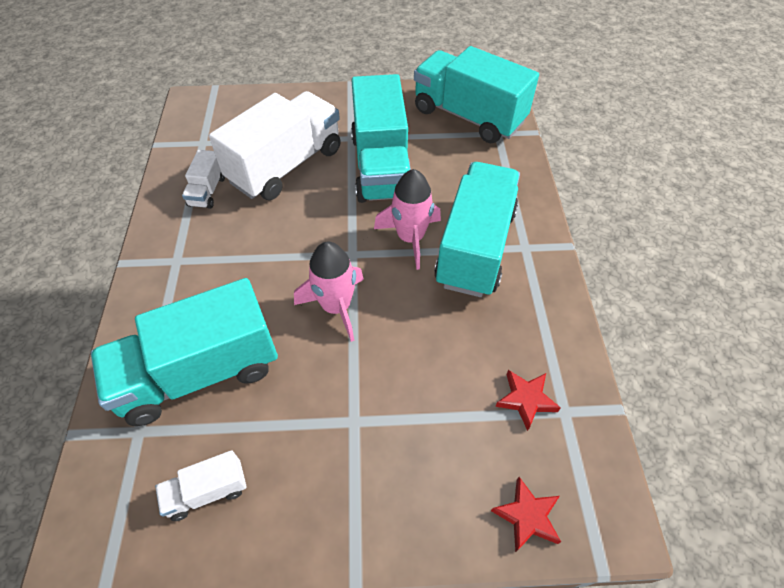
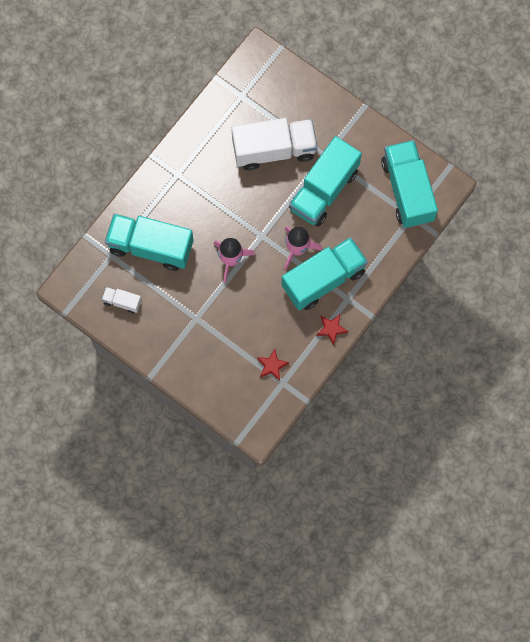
camera: 40 degrees right, 20 degrees up
white truck [182,150,225,209] -> none
red star [491,477,561,552] -> red star moved to [316,314,348,345]

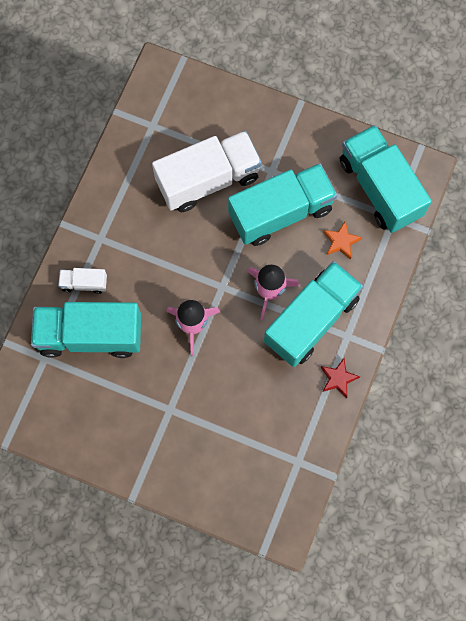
camera: 15 degrees left, 0 degrees up
white truck [102,287,142,313] -> white truck moved to [58,268,107,294]
red star [257,349,289,381] -> none
turquoise truck [289,136,362,227] -> turquoise truck turned 135 degrees counterclockwise [228,163,337,246]
none -> orange star [323,221,362,259]

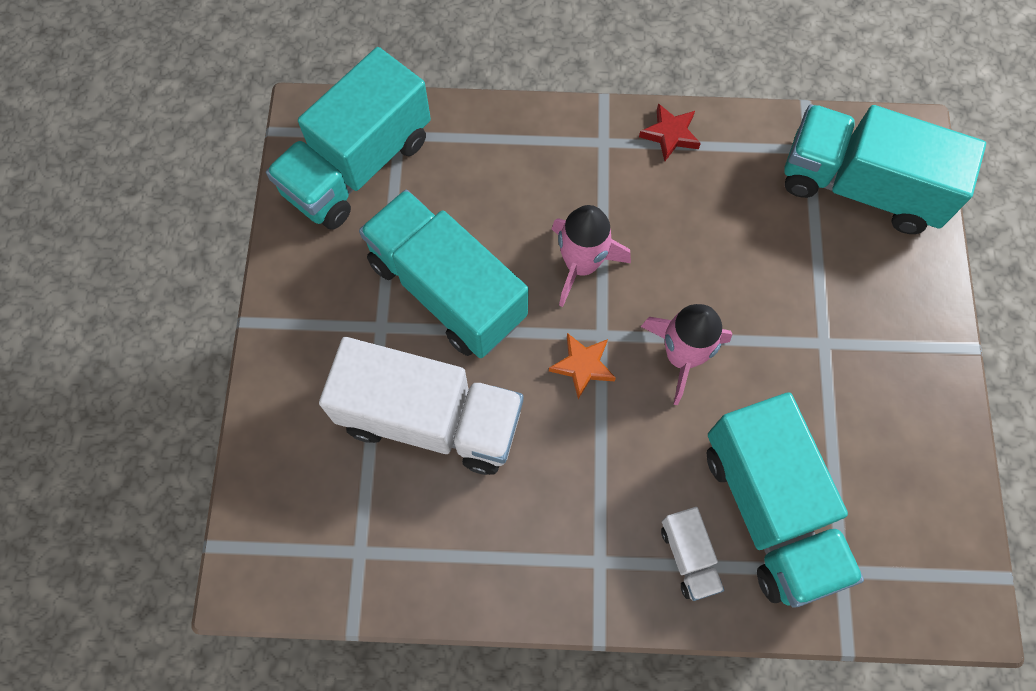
camera: 110 degrees left, 5 degrees down
white truck [152,131,262,212] -> white truck turned 150 degrees clockwise [319,337,523,475]
turquoise truck [264,261,363,367] -> turquoise truck moved to [784,105,986,234]
orange star [323,221,362,259] -> orange star moved to [549,333,616,399]

